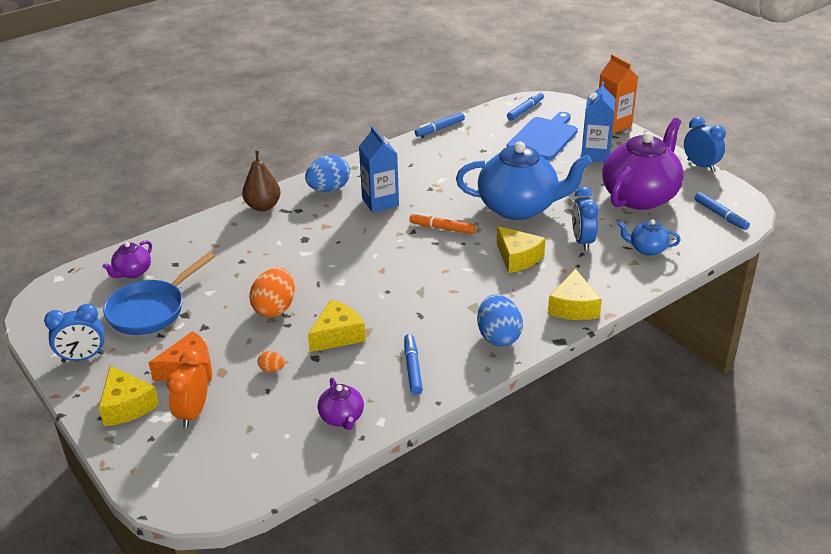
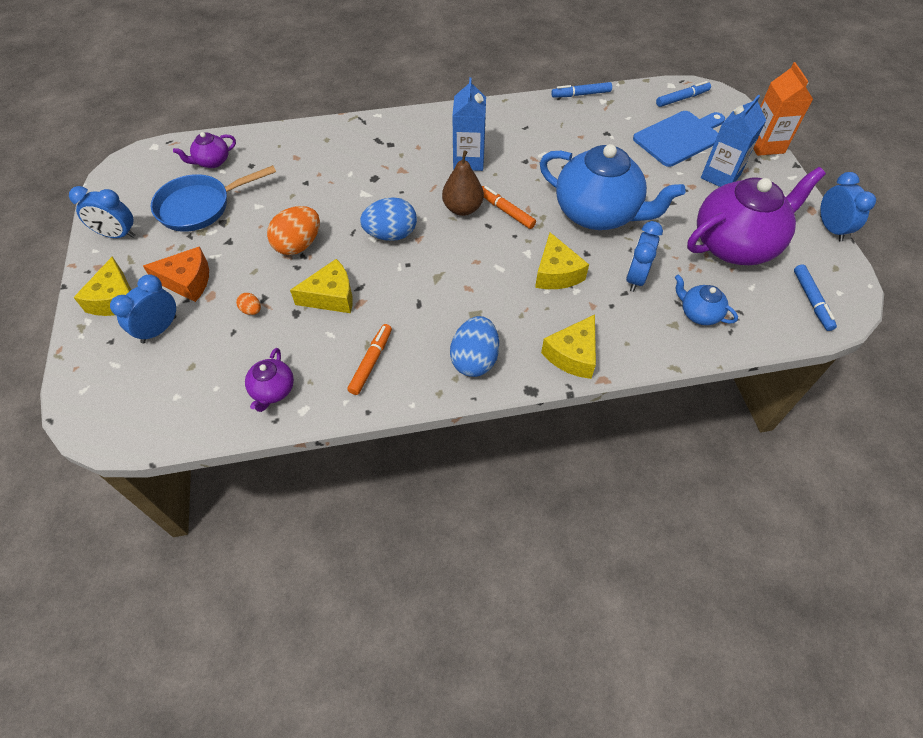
camera: 25 degrees right, 20 degrees up
orange clock [167,350,208,428] -> blue clock [110,274,176,343]
brown pear [242,151,281,211] -> brown pear moved to [442,150,484,216]
blue egg [305,155,350,192] -> blue egg moved to [360,197,417,241]
blue marker [404,334,423,395] -> orange marker [347,324,392,395]

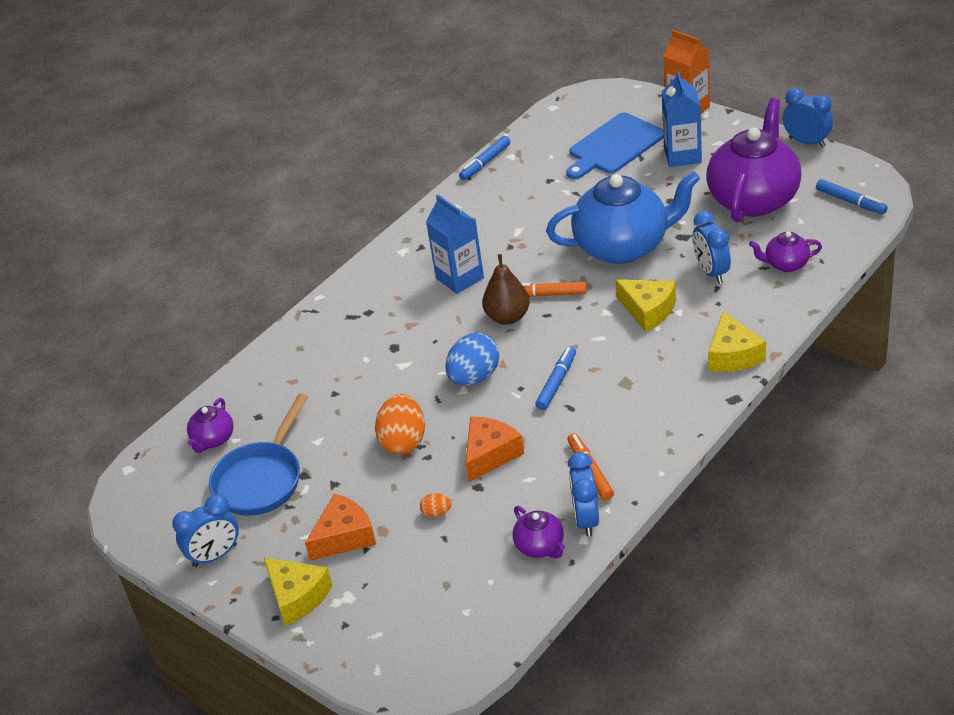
camera: 35 degrees left, 15 degrees down
blue clock [110,274,176,343] -> blue clock moved to [568,452,599,537]
yellow cheese [290,259,353,313] -> orange cheese [465,417,524,482]
blue egg [450,316,499,377] -> none
blue cutting board [633,111,725,167] -> blue cutting board turned 150 degrees counterclockwise [566,113,664,179]
blue marker [656,81,711,107] -> blue marker moved to [535,346,576,410]
blue teapot [675,274,738,325] -> purple teapot [749,231,822,272]

